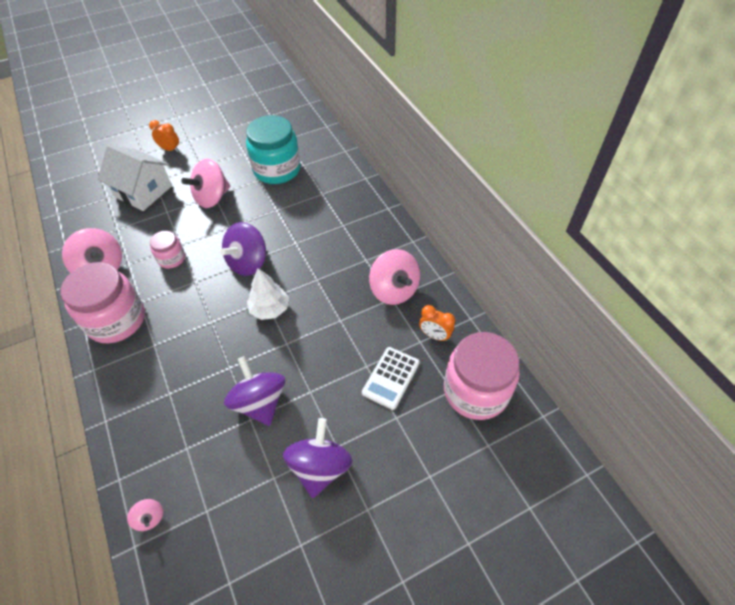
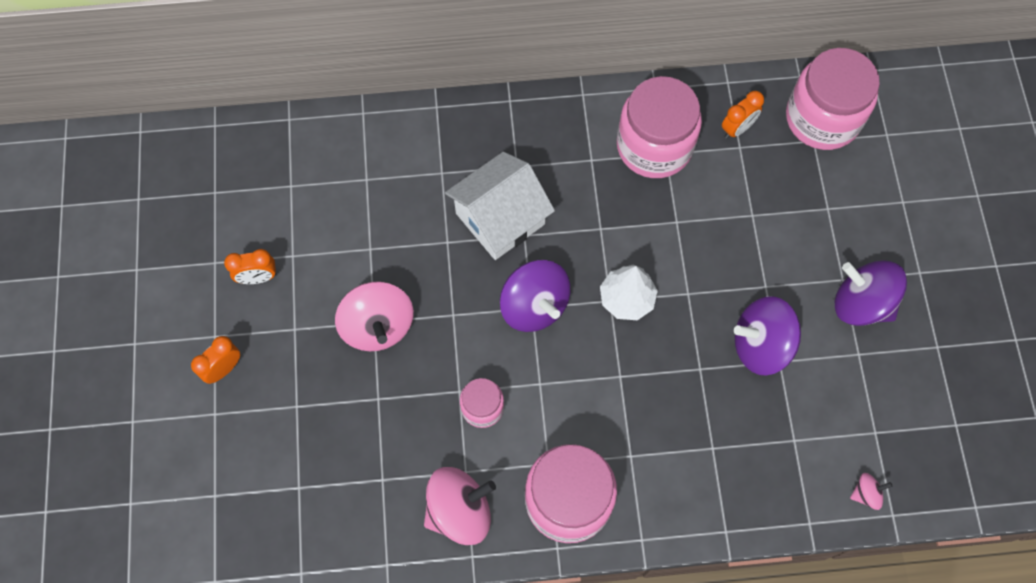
camera: 70 degrees left, 15 degrees up
white house [97,145,172,211] -> white house moved to [445,152,555,260]
turquoise jar [246,115,301,184] -> none
white calculator [362,347,420,410] -> none
pink spinning top [369,249,420,305] -> pink jar [617,76,702,178]
none -> orange clock [224,249,276,284]

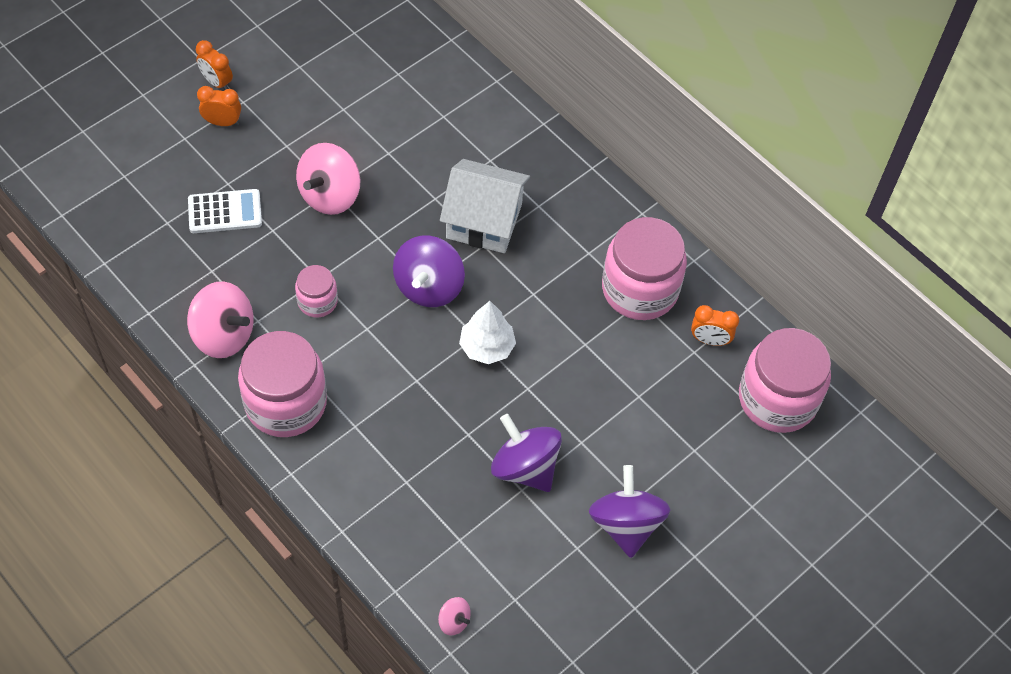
camera: 50 degrees right, 10 degrees down
orange clock [224,249,276,284] -> orange clock moved to [196,40,233,90]
none -> white calculator [188,189,262,233]

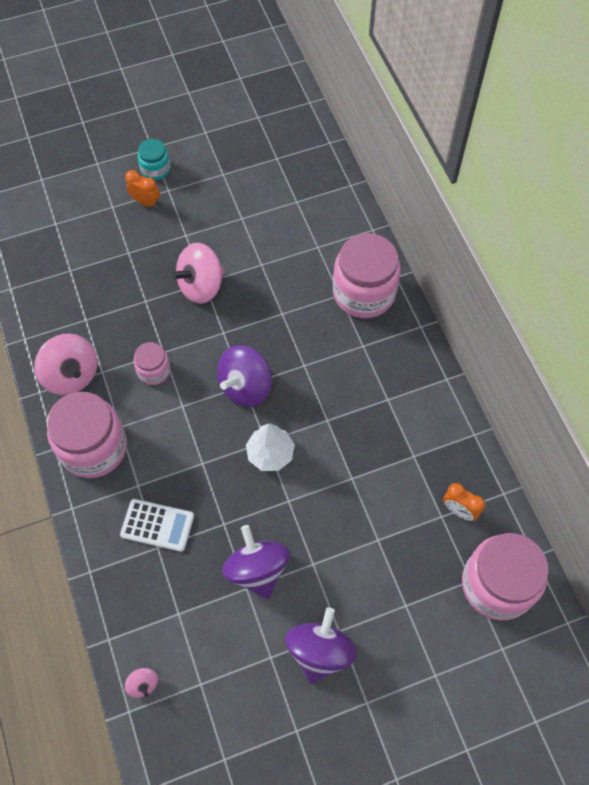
camera: 25 degrees right, 5 degrees up
white calculator [188,189,262,233] -> white calculator moved to [120,499,194,552]
orange clock [196,40,233,90] -> turquoise jar [137,139,171,180]
white house [440,159,530,253] -> none
pink jar [602,217,687,320] -> pink jar moved to [333,233,401,318]

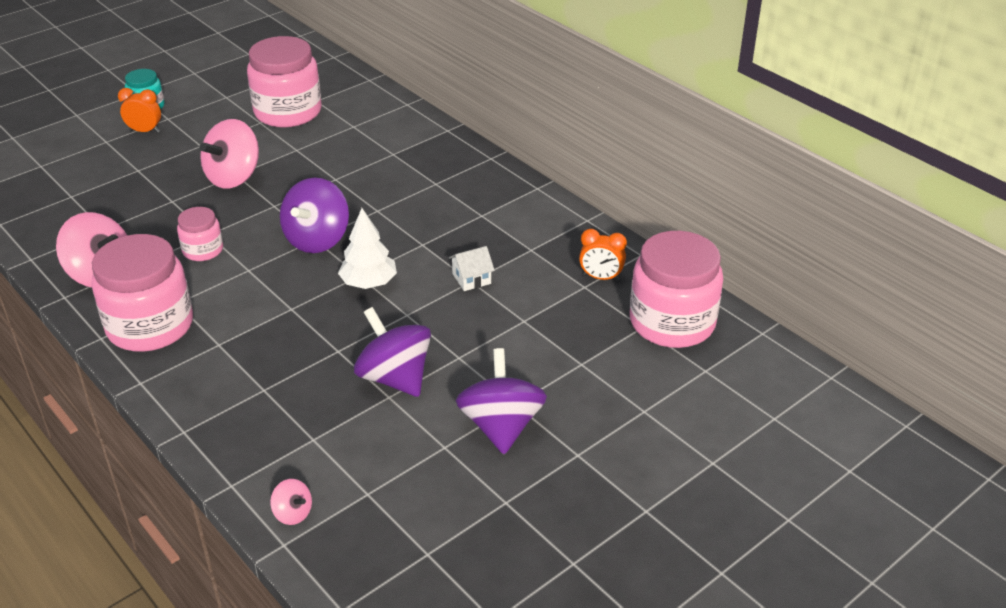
camera: 20 degrees left, 25 degrees down
white calculator [120,499,194,552] -> none
pink jar [333,233,401,318] -> pink jar moved to [247,36,322,128]
none -> white house [449,246,495,291]

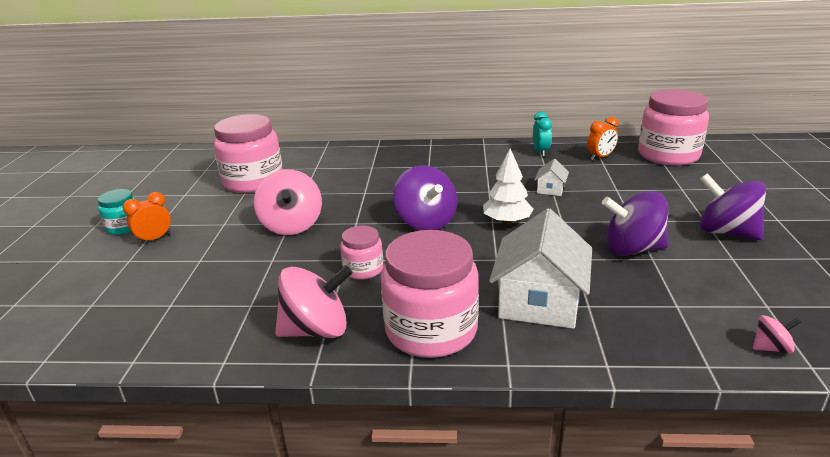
camera: 45 degrees left, 10 degrees down
none -> white house [489,208,592,329]
none -> turquoise clock [533,112,552,156]

